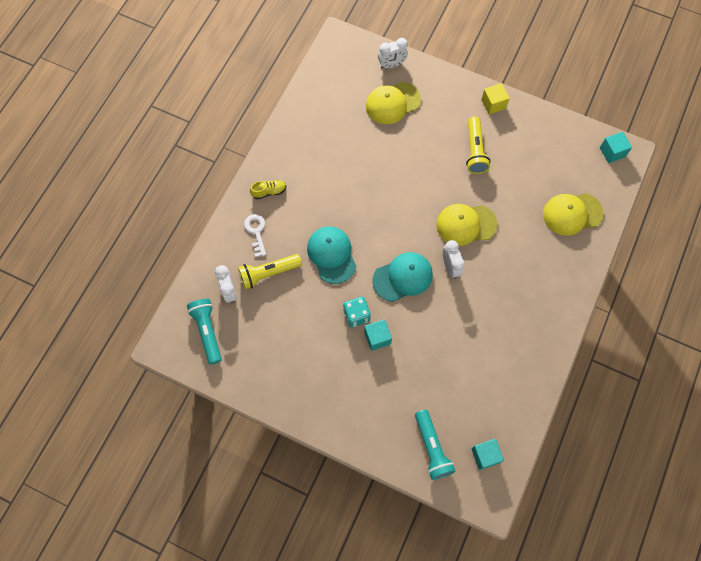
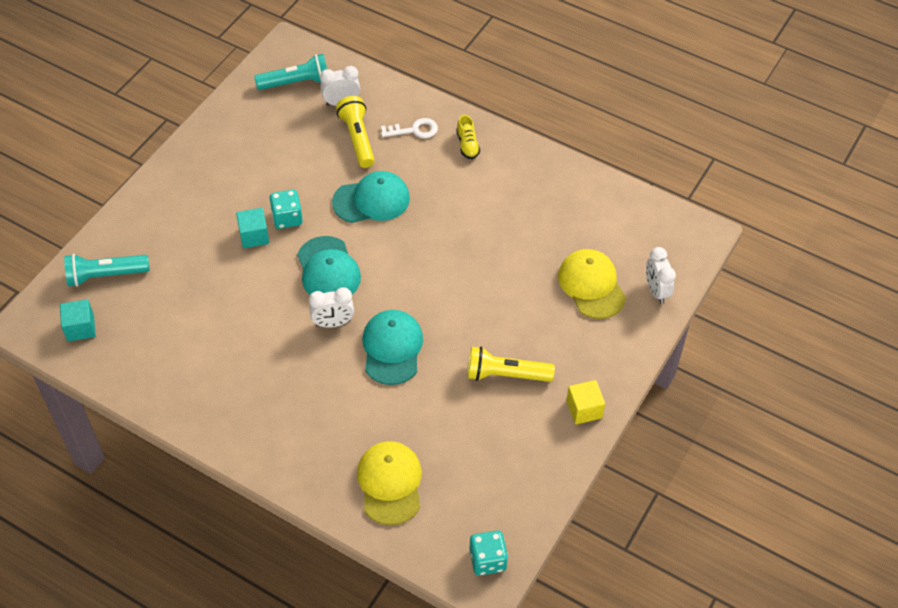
camera: 95 degrees right, 15 degrees down
yellow cap [437,204,497,246] -> turquoise cap [362,310,423,385]
turquoise cube [600,132,632,163] -> turquoise dice [469,530,508,576]

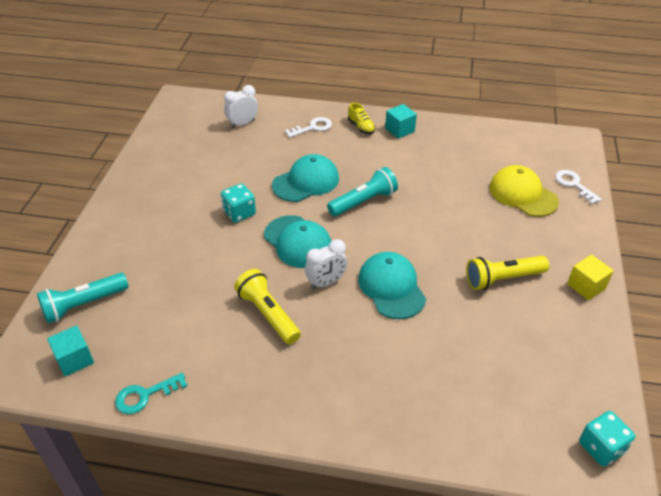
camera: 20 degrees left, 10 degrees down
turquoise cube [236,208,269,248] -> turquoise cube moved to [385,104,417,139]
turquoise flashlight [254,54,327,90] -> turquoise flashlight moved to [327,167,398,216]
yellow flashlight [336,96,375,168] -> yellow flashlight moved to [234,269,301,344]
yellow cap [357,441,422,525] -> none
white clock [646,247,676,304] -> white key [555,170,602,204]
none -> turquoise key [115,373,187,414]

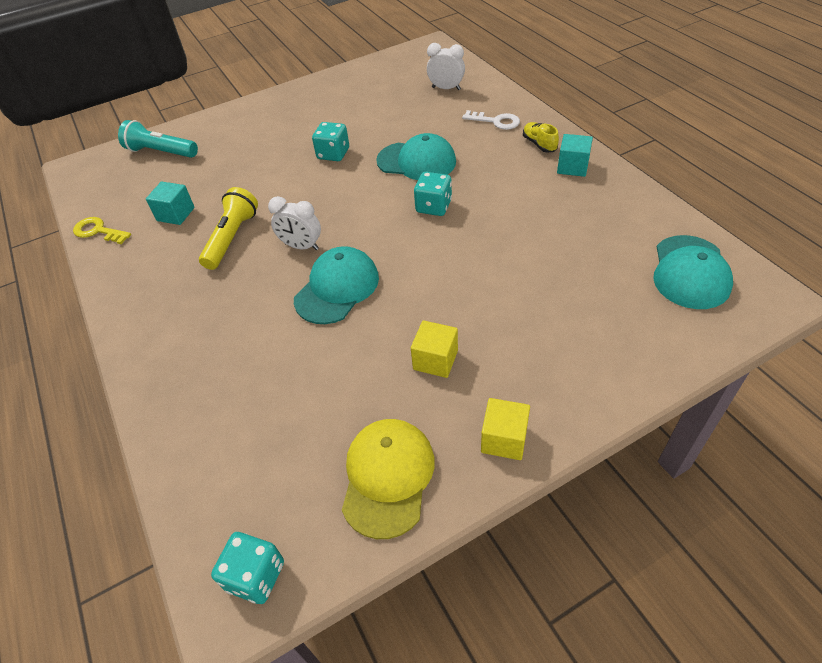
camera: 55 degrees right, 5 degrees up
turquoise cube [47,325,94,376] -> turquoise cube moved to [146,181,195,225]
turquoise key [115,373,187,414] -> yellow key [73,217,131,244]
turquoise cap [264,215,331,268] -> turquoise cap moved to [653,235,733,309]
turquoise flashlight [327,167,398,216] -> turquoise dice [414,172,452,216]
yellow shoe [348,103,375,134] -> yellow shoe turned 135 degrees clockwise [523,122,559,153]
yellow flashlight [466,256,549,290] -> yellow cube [411,320,458,378]
yellow cap [490,165,559,217] -> yellow cap moved to [342,419,435,539]
white key [555,170,602,204] -> none

